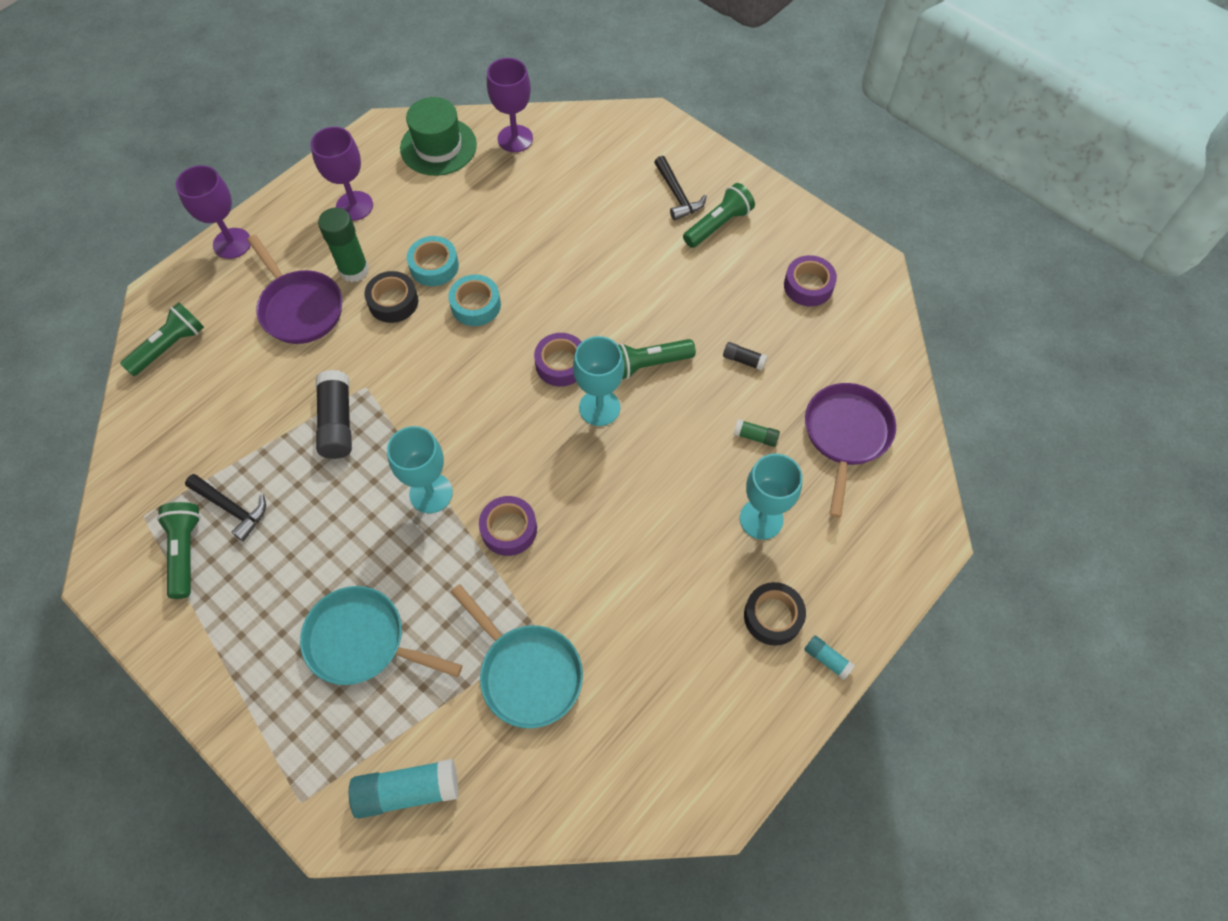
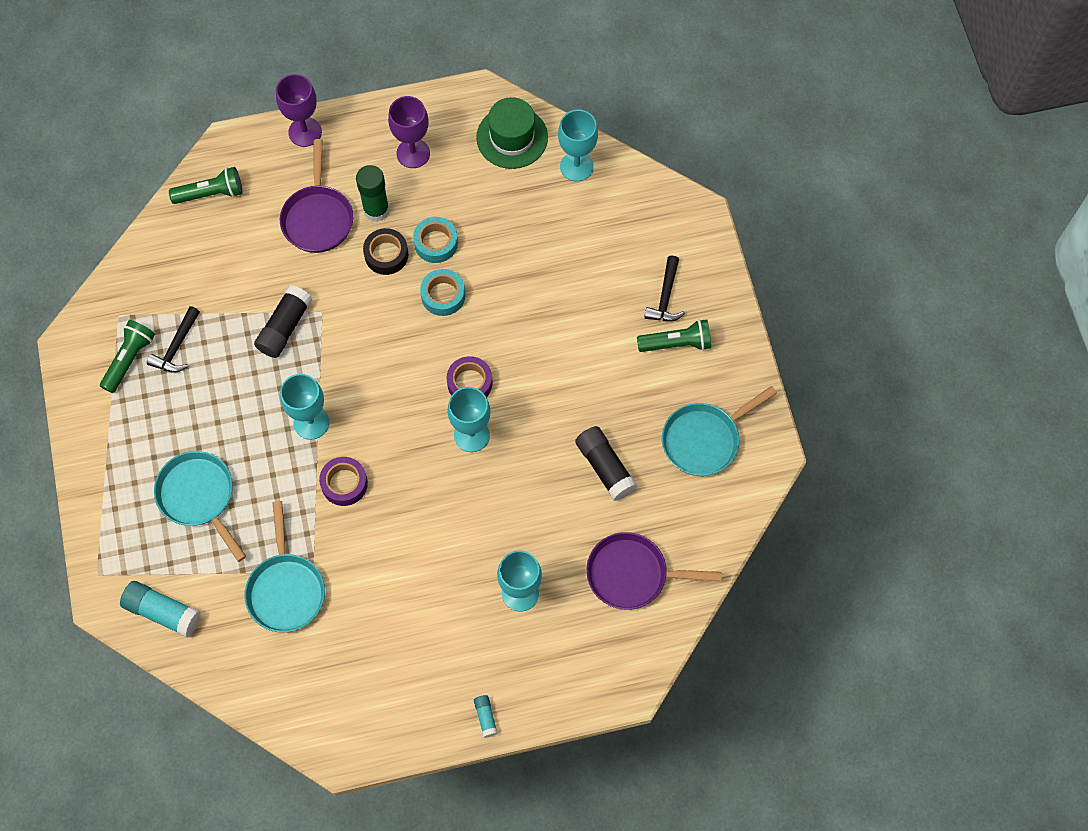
camera: 35 degrees right, 5 degrees up
black hammer [185,474,266,541] -> black hammer turned 45 degrees clockwise [147,306,200,373]
purple goblet [487,58,533,152] -> turquoise goblet [558,110,598,182]
green flashlight [618,339,696,380] -> none
black glue stick [723,342,767,371] -> black glue stick [575,426,637,501], size x1.96
green glue stick [733,419,780,447] -> none
black tape [744,582,806,646] -> none
purple tape [784,255,837,307] -> turquoise pan [662,386,777,476]
purple pan [805,383,896,518] -> purple pan turned 135 degrees counterclockwise [586,532,722,610]

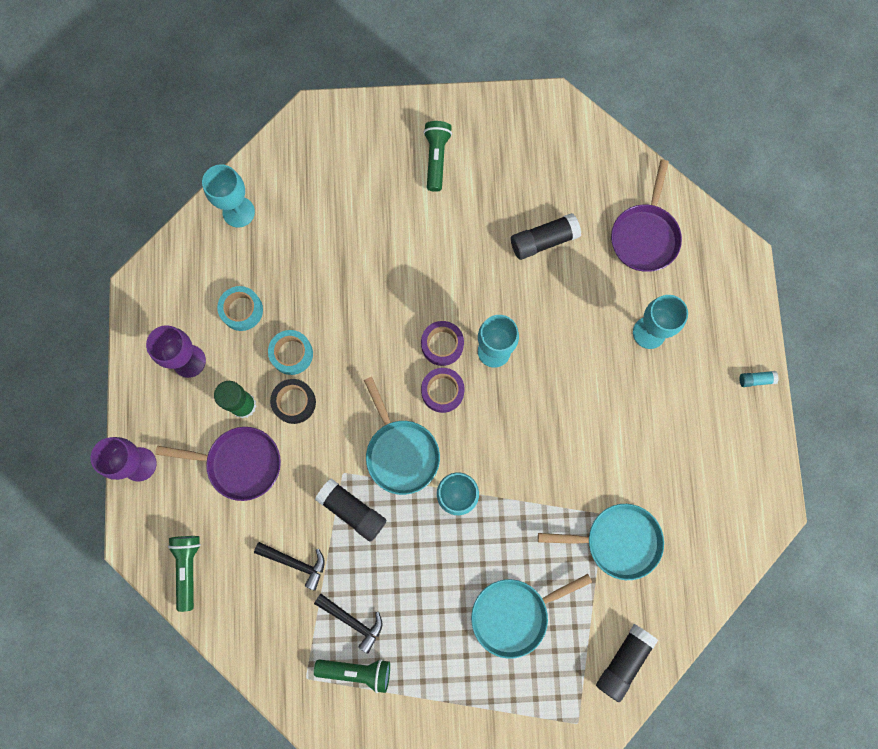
camera: 80 degrees left, 10 degrees up
green flashlight [100,320,155,393] -> green flashlight turned 150 degrees clockwise [314,659,390,693]
turquoise glue stick [120,581,201,637] -> black glue stick [596,624,658,702]
purple tape [319,457,368,506] -> purple tape moved to [421,368,465,413]
turquoise tape [420,269,465,316] -> turquoise tape moved to [217,286,263,331]
green hat [476,97,548,169] -> none
black hammer [644,256,685,322] -> black hammer moved to [254,542,325,590]
turquoise pan [662,386,777,476] -> turquoise pan moved to [364,377,440,495]

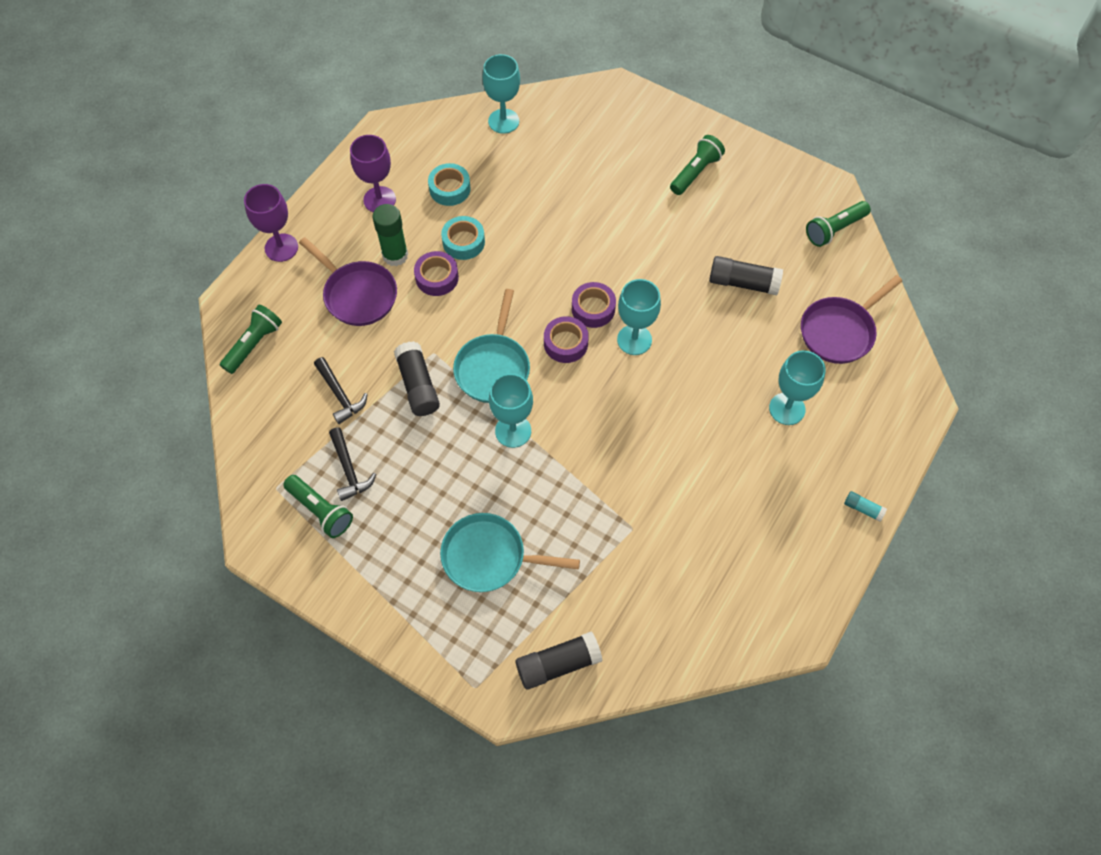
camera: 35 degrees right, 15 degrees down
black tape [270,379,316,424] -> purple tape [414,251,459,296]
turquoise pan [538,504,664,580] -> none
none -> green flashlight [806,201,871,247]

